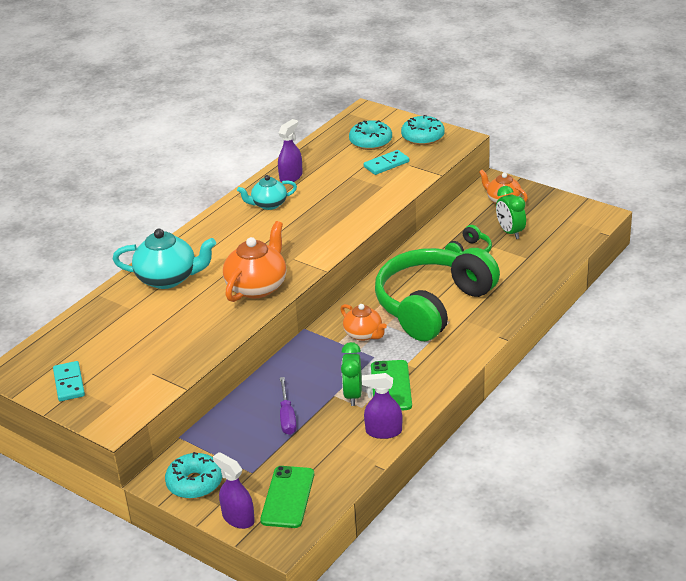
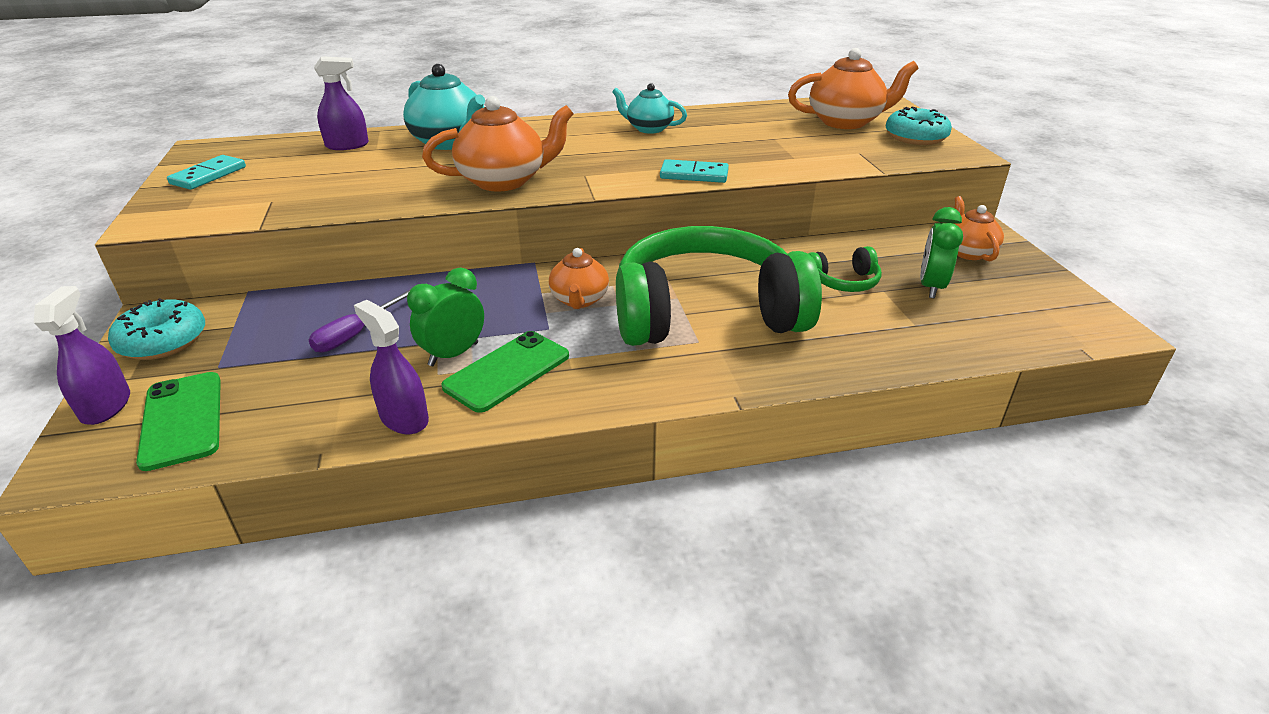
camera: 40 degrees right, 0 degrees up
green phone [260,466,314,528] -> green phone turned 75 degrees counterclockwise [136,372,221,471]
purple spray bottle [278,119,303,182] -> purple spray bottle moved to [314,56,369,150]
turquoise donut [349,120,392,150] -> orange teapot [788,48,919,129]
turquoise domino [364,150,409,175] -> turquoise domino moved to [660,159,729,183]

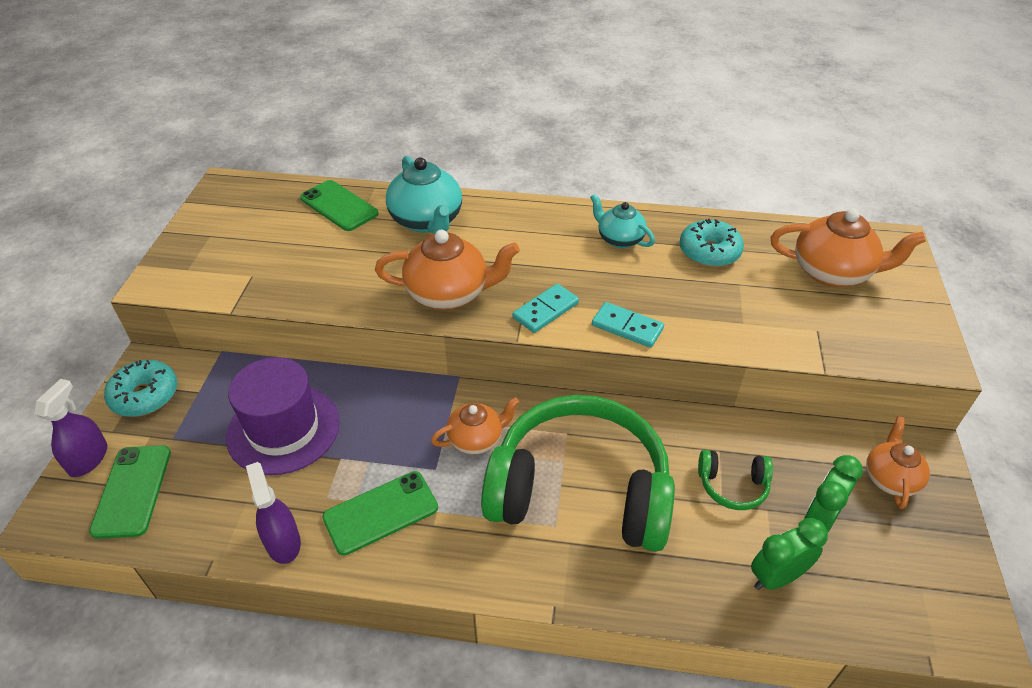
camera: 20 degrees right, 10 degrees up
turquoise domino [167,155,246,190] -> turquoise domino moved to [513,284,579,333]
purple screwdriver [309,289,411,352] -> purple hat [226,357,340,475]
purple spray bottle [314,56,369,150] -> green phone [300,180,378,231]
green clock [407,268,484,366] -> green clock moved to [751,518,828,590]
orange teapot [549,248,609,309] -> orange teapot turned 135 degrees counterclockwise [431,397,520,454]
turquoise donut [886,107,952,145] -> turquoise donut moved to [680,219,744,267]

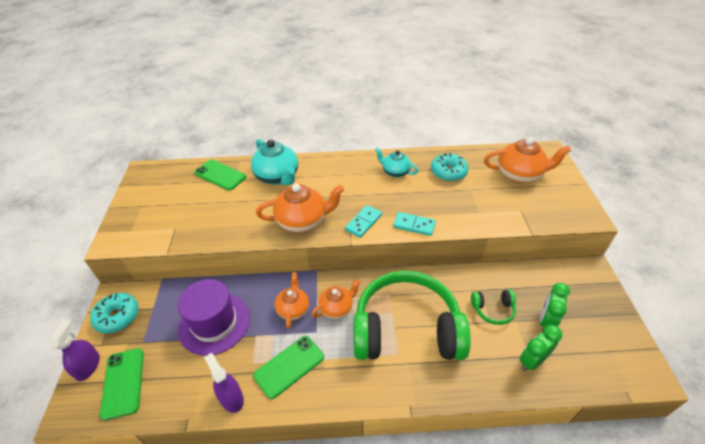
camera: 10 degrees left, 0 degrees up
orange teapot [866,417,930,509] -> orange teapot moved to [275,272,309,329]

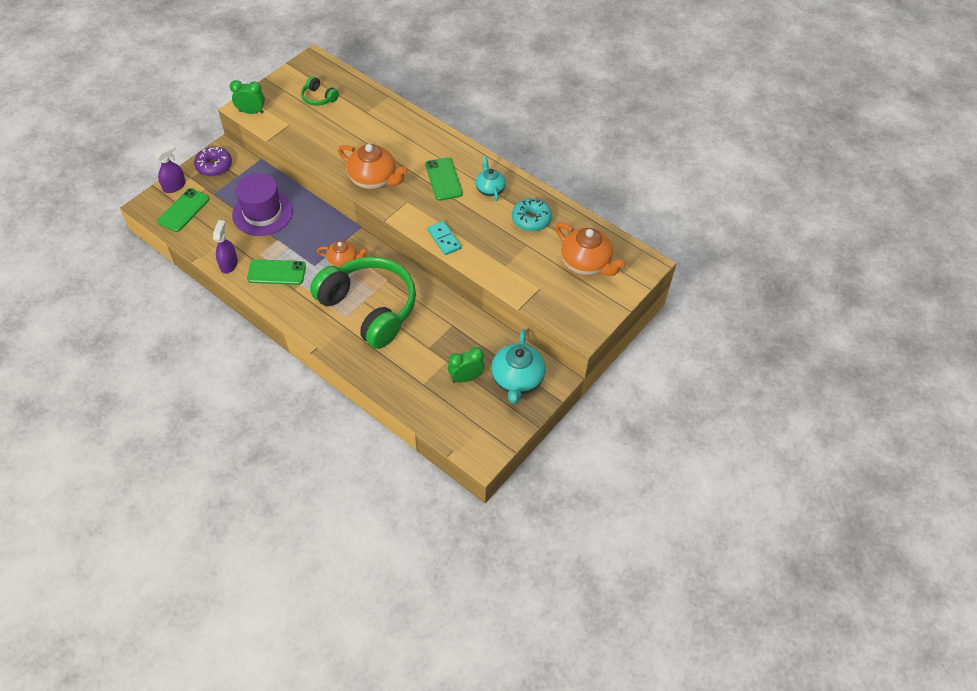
camera: 40 degrees right, 10 degrees up
turquoise donut [90,293,139,334] -> purple donut [194,147,232,177]
green phone [194,160,246,190] -> green phone moved to [425,157,463,201]
turquoise teapot [251,139,298,186] -> turquoise teapot moved to [491,329,545,404]
orange teapot [275,272,309,329] -> none
turquoise domino [345,205,382,238] -> none
green headphones [471,290,516,325] -> green headphones moved to [301,76,339,106]
green clock [520,325,562,371] -> green clock moved to [230,80,265,114]

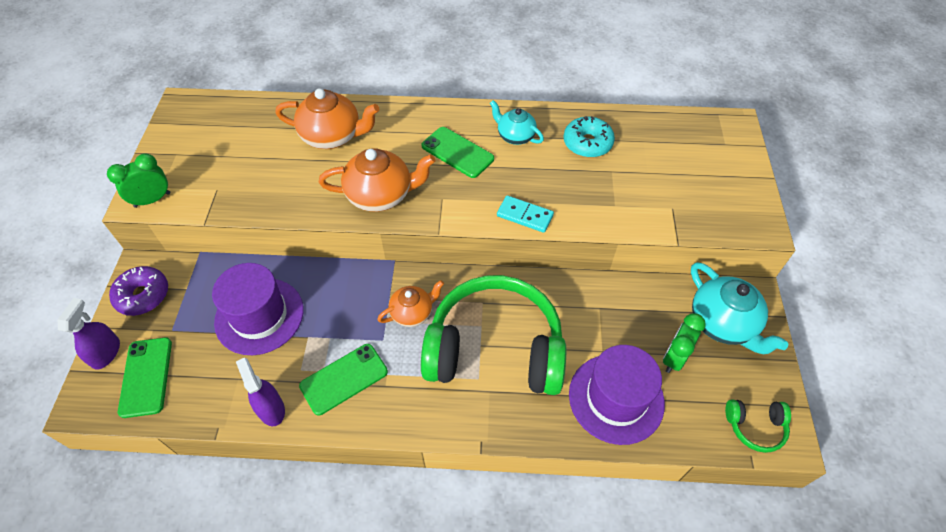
camera: 35 degrees left, 0 degrees up
green headphones [301,76,339,106] -> green headphones moved to [725,400,791,453]
orange teapot [555,223,626,276] -> orange teapot moved to [275,88,380,149]
none -> purple hat [569,345,665,445]

